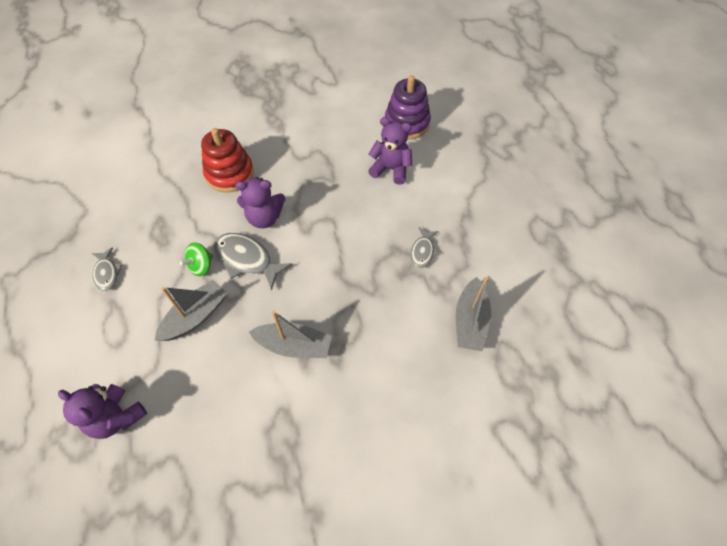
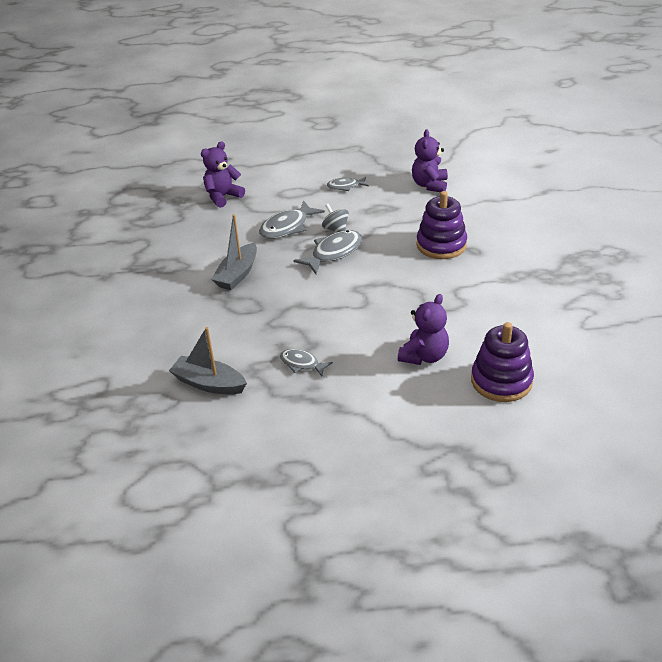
camera: 105 degrees right, 20 degrees down
grey boat [155,280,227,341] -> grey fish [259,200,325,239]
green spinning top [180,242,213,276] -> grey spinning top [322,204,349,232]
red stacking toy [201,128,254,192] -> purple stacking toy [417,191,467,259]
purple teddy bear [235,177,286,228] -> purple teddy bear moved to [412,129,448,192]

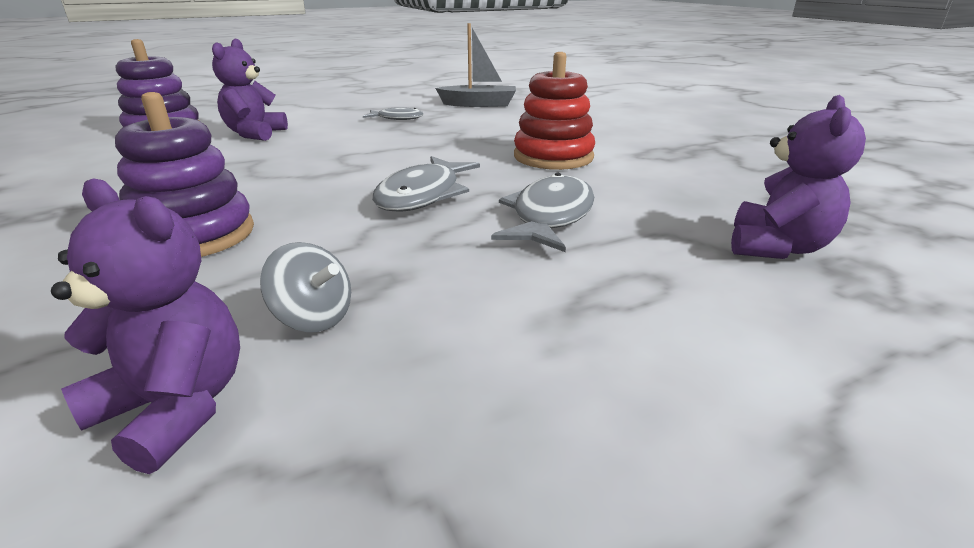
camera: 155 degrees right, 10 degrees down
grey boat [211,214,257,290] -> red stacking toy [514,52,595,170]
grey spinning top [322,204,349,232] -> grey spinning top moved to [260,242,351,332]
grey fish [327,177,369,191] -> none
purple teddy bear [412,129,448,192] -> purple teddy bear turned 45 degrees counterclockwise [51,178,240,474]

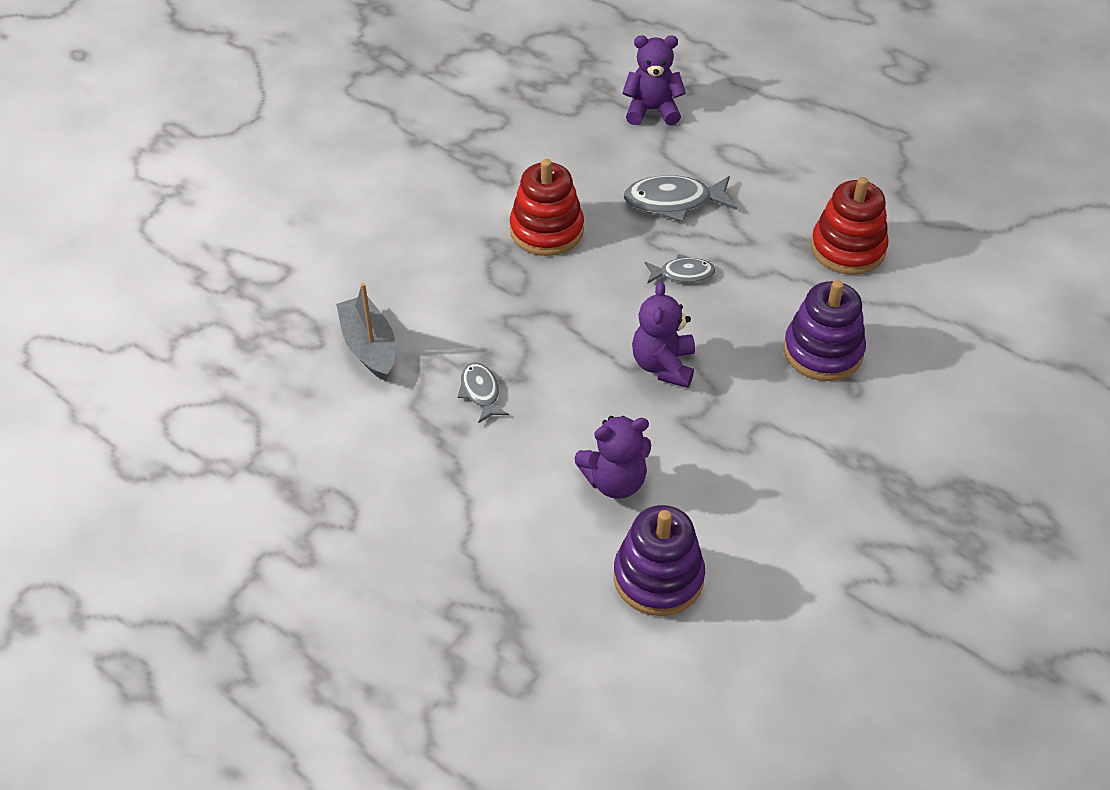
camera: 115 degrees left, 20 degrees up
purple teddy bear [51,178,240,474] -> purple teddy bear moved to [632,281,695,388]
grey spinning top [260,242,351,332] -> red stacking toy [811,177,889,275]
grey fish [372,156,480,212] -> grey fish [645,254,715,284], size x0.60

